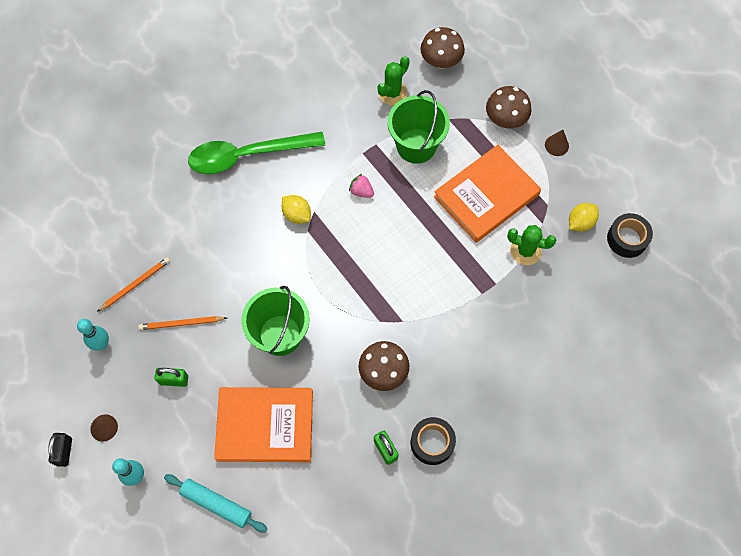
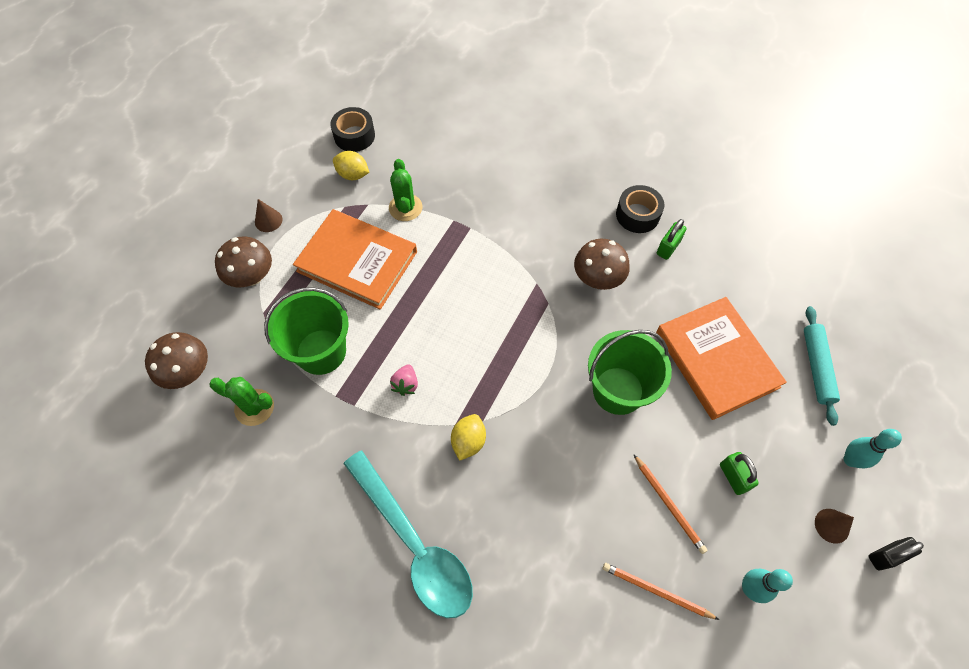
camera: 115 degrees left, 5 degrees down
green spoon [188,132,325,174] -> turquoise spoon [344,451,473,618]

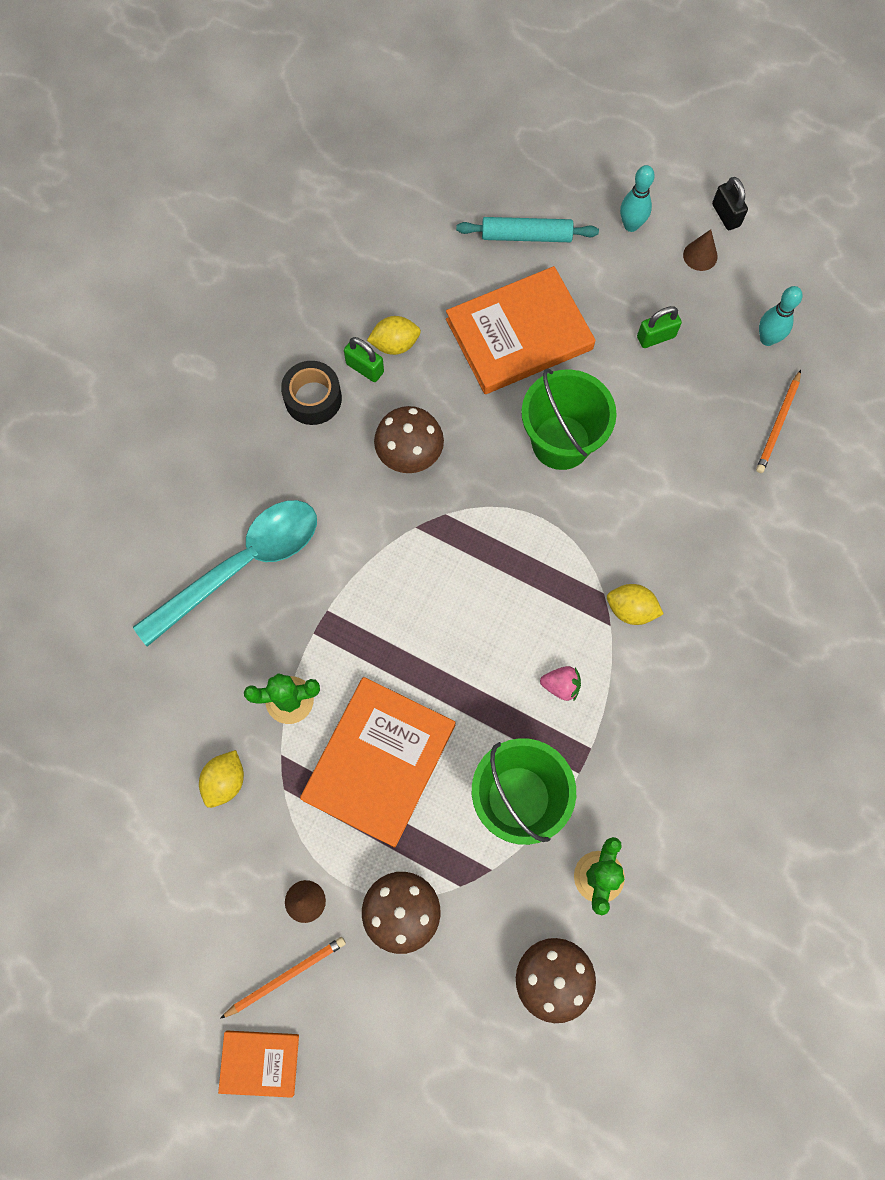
camera: 90 degrees left, 10 degrees up
black tape [330,107,375,152] -> none
turquoise spoon [344,451,473,618] -> turquoise spoon moved to [133,500,317,647]
orange pencil [634,455,708,554] -> orange pencil moved to [220,937,346,1019]
none -> orange book [218,1031,299,1098]
none -> yellow lemon [367,316,421,355]

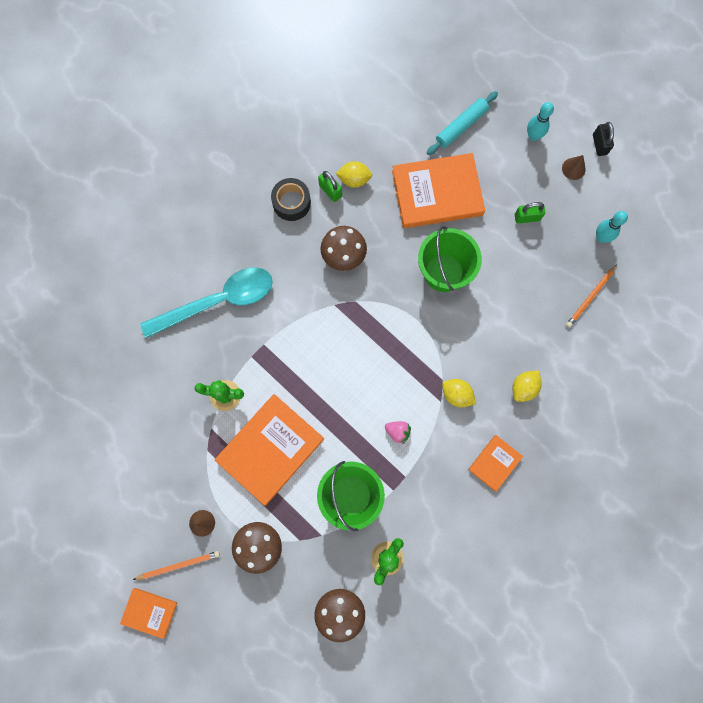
camera: 15 degrees right, 5 degrees up
yellow lemon [199,750,244,808] -> yellow lemon moved to [512,371,542,402]
turquoise rolling pin [456,217,599,242] -> turquoise rolling pin turned 60 degrees counterclockwise [427,91,498,155]
none -> orange book [468,435,523,491]

